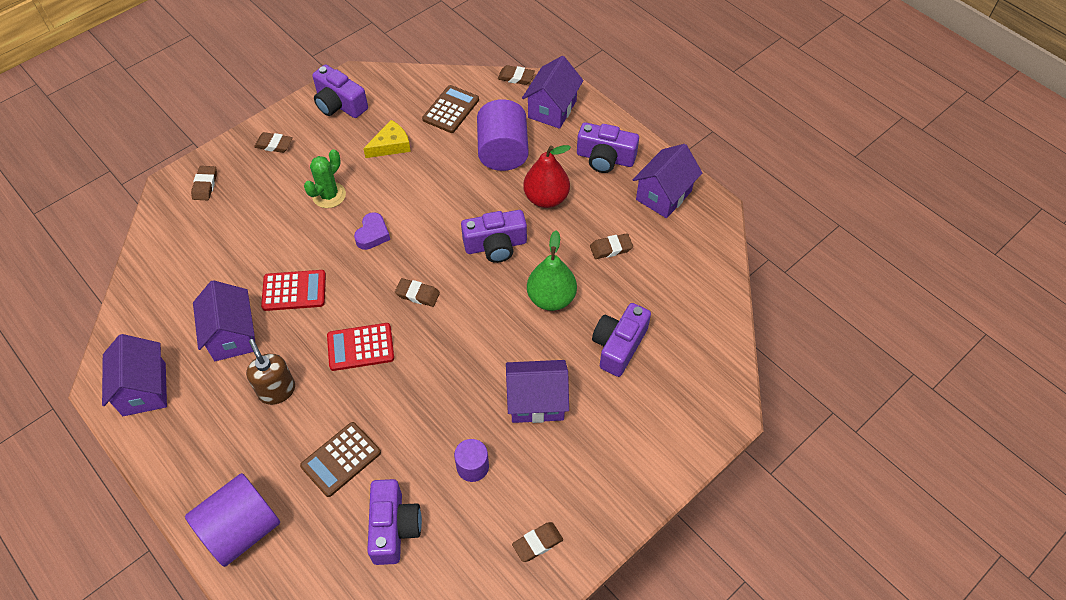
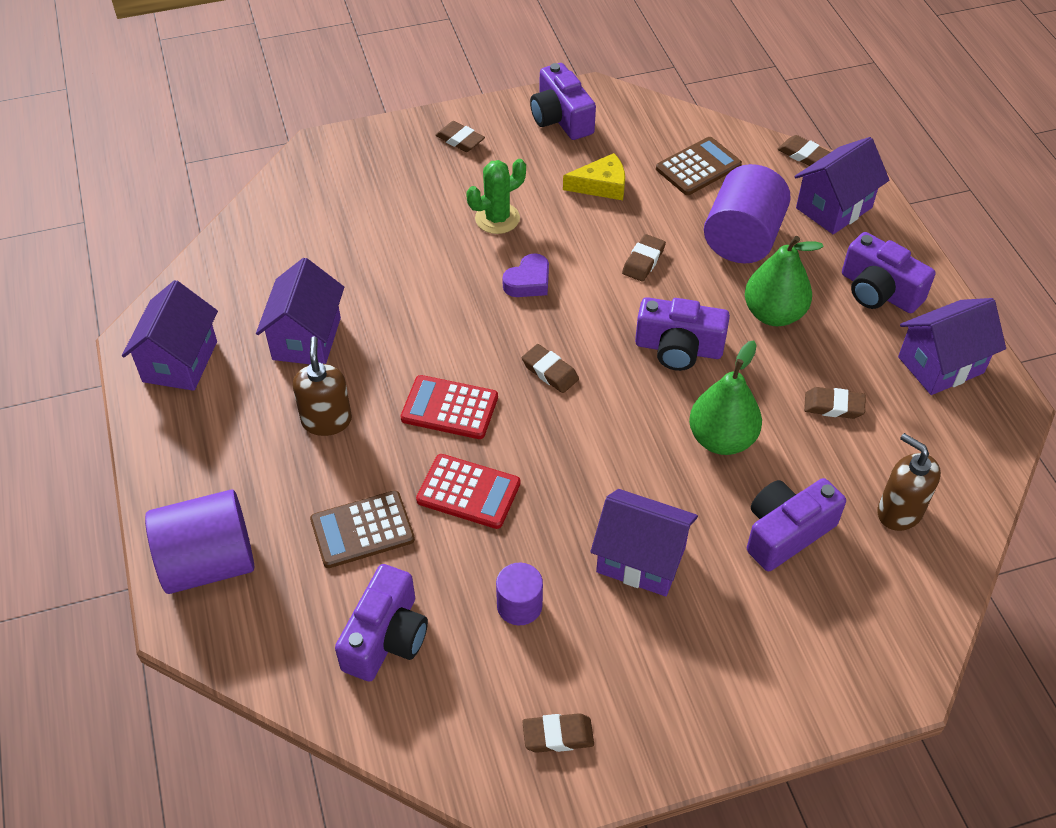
camera: 25 degrees right, 5 degrees down
brown eraser [191,166,217,200] -> brown eraser moved to [622,234,666,282]
red calculator [261,270,326,311] -> red calculator moved to [416,454,520,529]
red pear [523,145,571,208] -> green pear [745,236,824,326]
none -> brown soap dispenser [877,433,941,531]

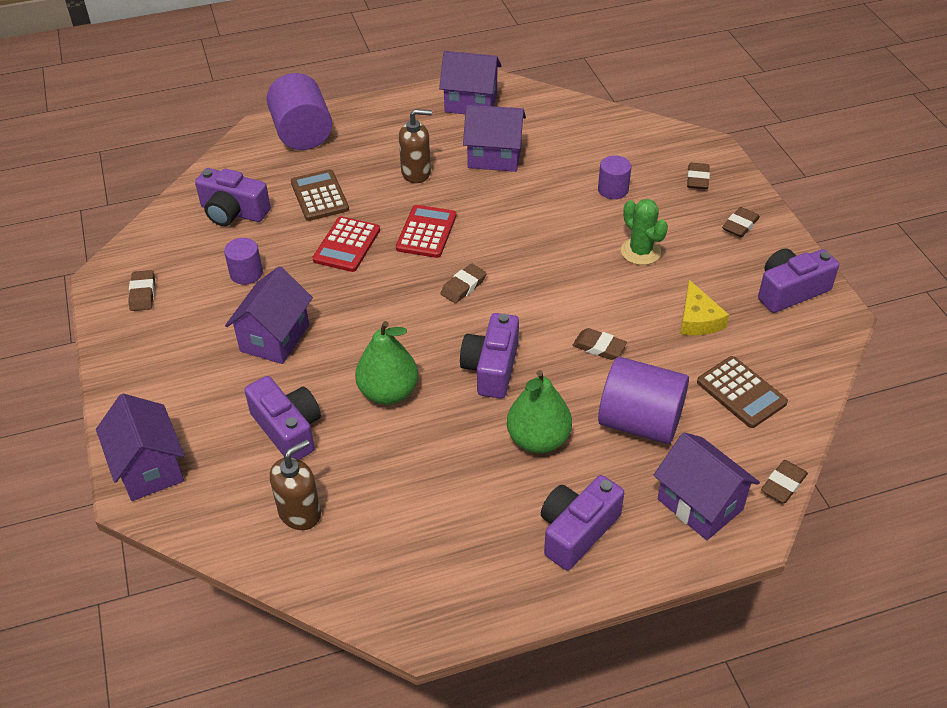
camera: 90 degrees right, 5 degrees down
purple heart [502,253,549,297] -> none
brown eraser [804,387,866,419] -> brown eraser moved to [687,163,710,190]
purple house [898,298,1006,395] -> purple house moved to [96,394,184,501]
none -> purple cylinder [598,155,631,199]

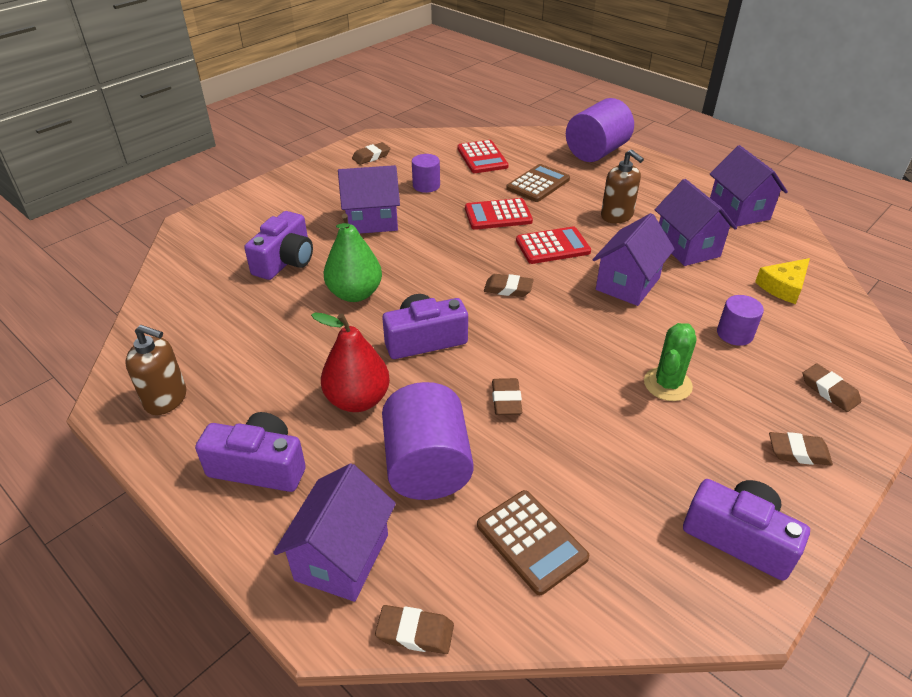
camera: 60 degrees right, 5 degrees down
purple house [96,394,184,501] -> purple house moved to [593,213,675,306]
purple camera [195,168,271,226] -> red calculator [457,140,508,173]
brown soap dispenser [270,439,321,530] -> brown soap dispenser moved to [125,325,186,415]
green pear [507,370,572,453] -> red pear [311,313,390,412]
yellow cheese [680,280,729,335] -> yellow cheese moved to [755,258,810,304]
brown eraser [687,163,710,190] -> brown eraser turned 75 degrees clockwise [803,364,861,412]
brown calculator [697,356,788,428] -> brown calculator turned 60 degrees counterclockwise [477,490,590,595]

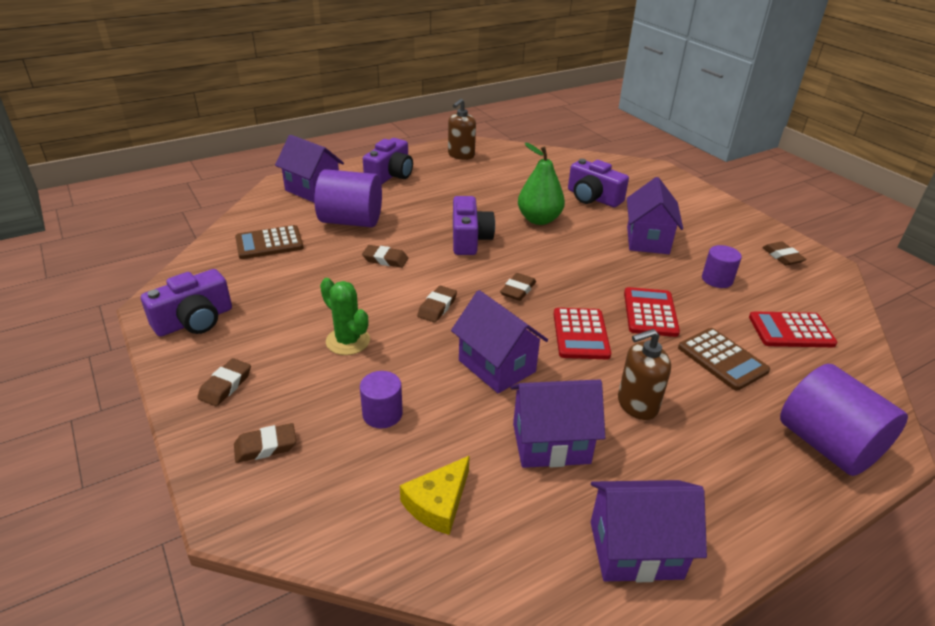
camera: 105 degrees right, 5 degrees down
red pear [311,313,390,412] -> none
brown eraser [375,605,454,654] -> brown eraser moved to [417,286,457,323]
yellow cheese [755,258,810,304] -> yellow cheese turned 120 degrees counterclockwise [400,456,470,535]

